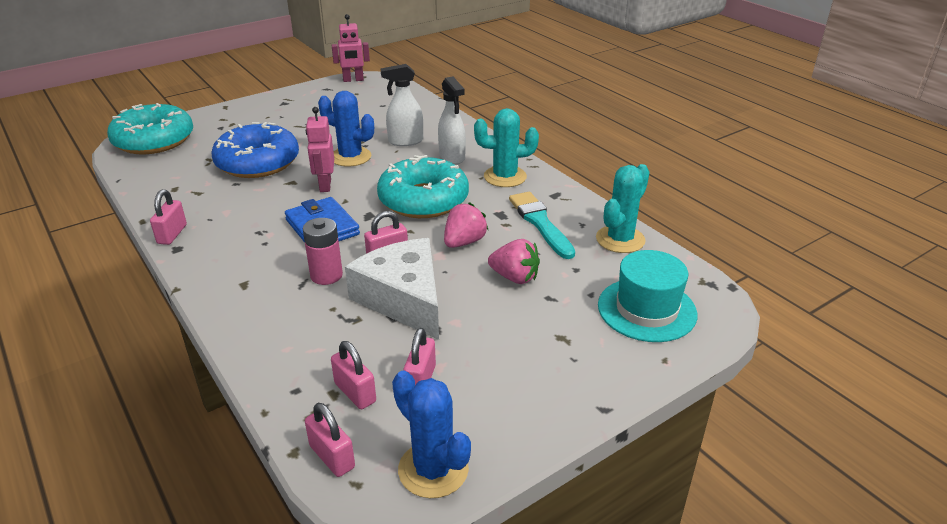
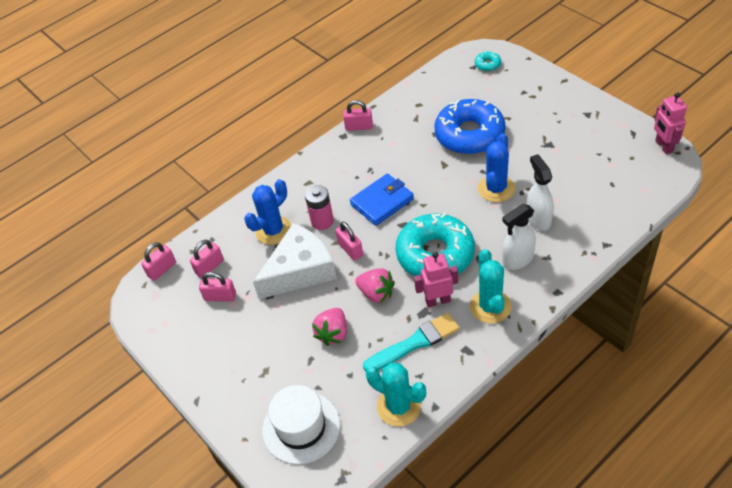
camera: 90 degrees right, 15 degrees up
turquoise donut [107,103,193,154] -> turquoise donut [475,51,501,72], size x0.40
pink robot [306,107,334,192] -> pink robot moved to [414,252,458,308]
blue cactus [392,371,471,498] -> blue cactus moved to [244,179,291,245]
turquoise hat [598,250,697,342] -> white hat [262,385,340,464]

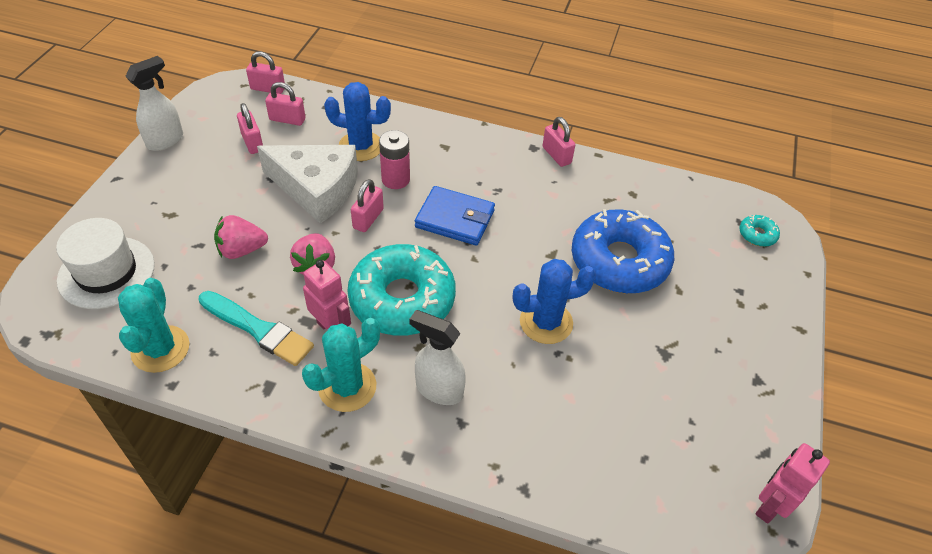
camera: 50 degrees right, 0 degrees up
white spray bottle [527,154,554,231] -> white spray bottle moved to [125,56,183,151]

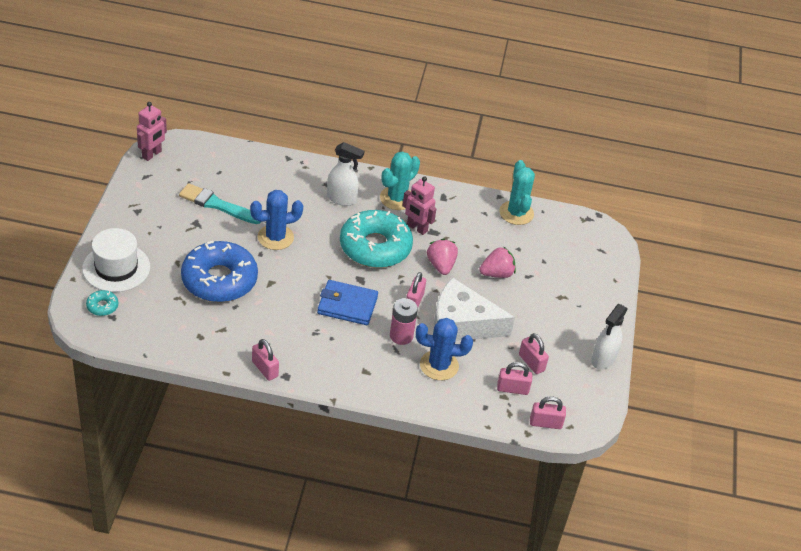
camera: 170 degrees right, 5 degrees down
white hat [56,218,155,309] -> white hat moved to [82,228,150,292]
turquoise brush [198,291,314,366] -> turquoise brush moved to [179,183,261,224]

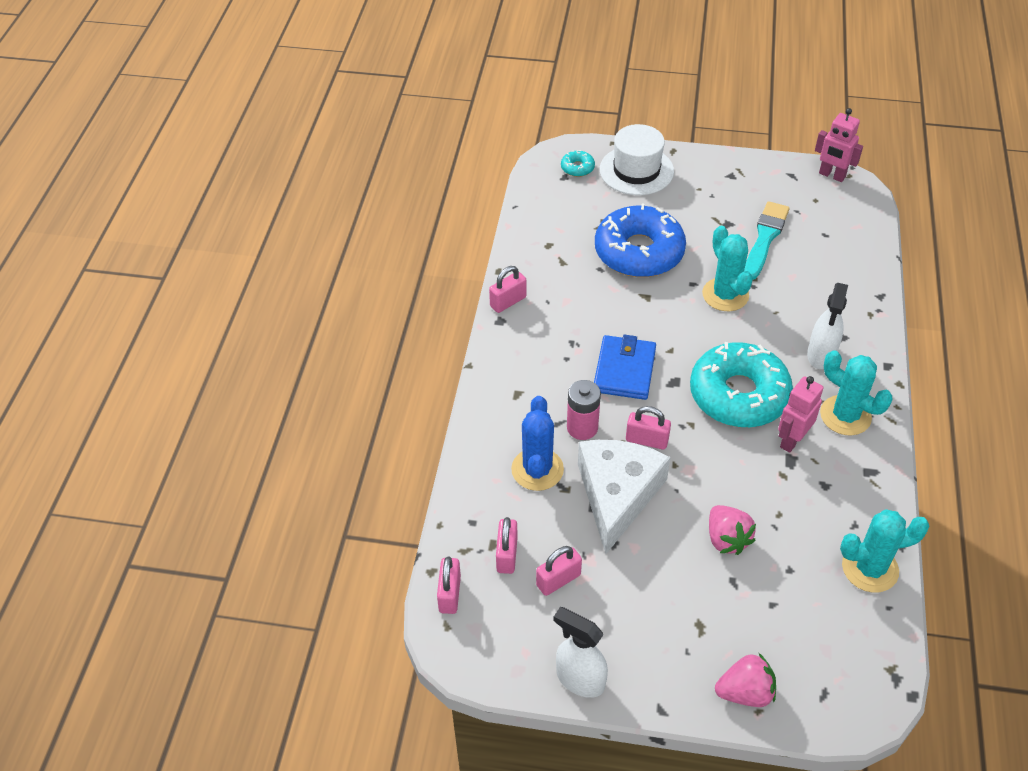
camera: 95 degrees right, 5 degrees up
blue cactus [250,190,303,250] -> turquoise cactus [702,226,753,311]
pink strawberry [427,239,458,275] -> pink strawberry moved to [715,653,776,707]

